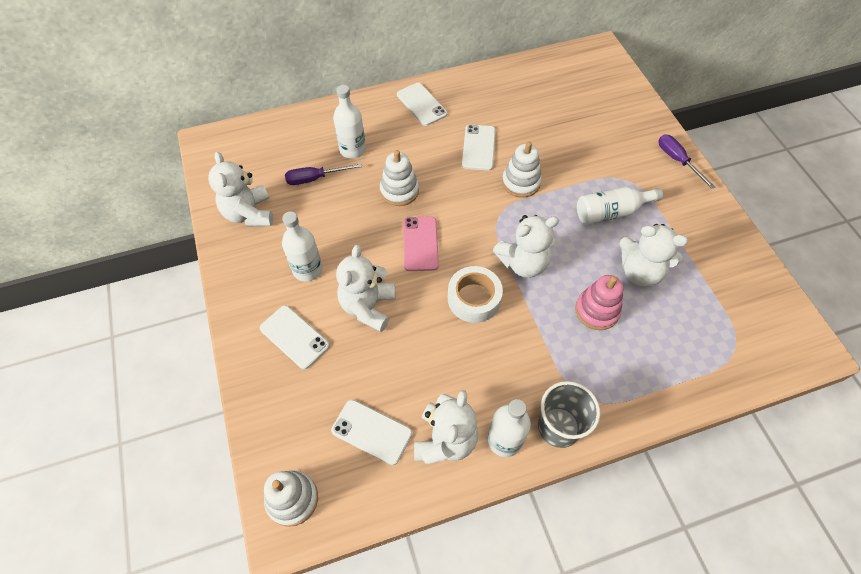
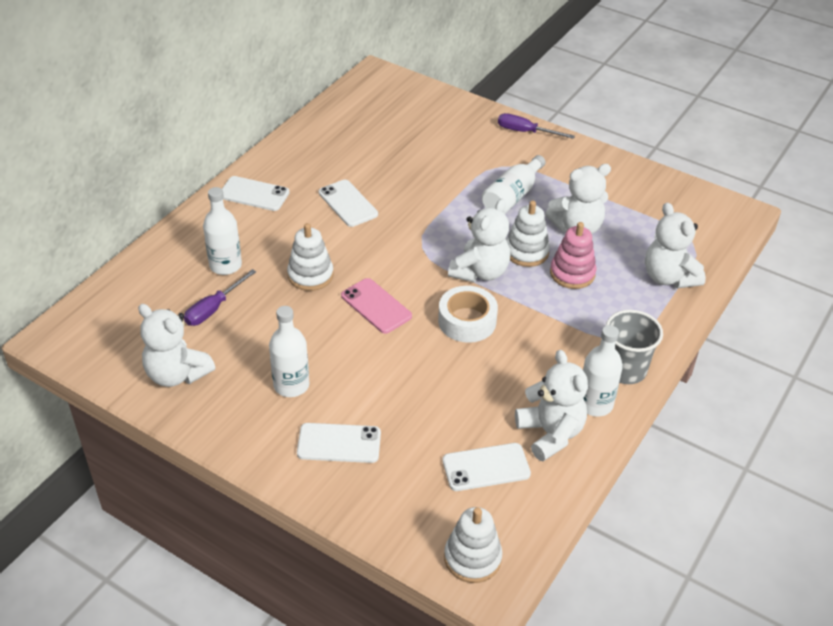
camera: 40 degrees left, 15 degrees down
white teddy bear [336,245,395,332] -> white teddy bear moved to [645,202,706,288]
white stacking toy [502,142,542,198] -> white stacking toy moved to [506,201,550,267]

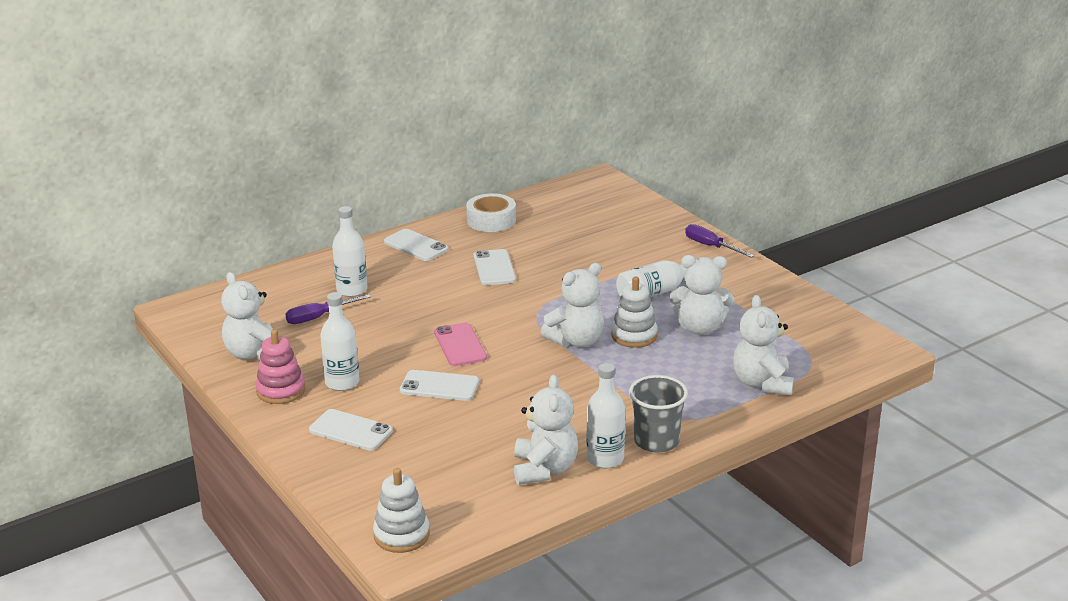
camera: 25 degrees right, 15 degrees down
white stacking toy [287,223,333,291] -> none
white tape [438,286,498,343] -> white tape moved to [466,193,516,232]
white phone [443,443,531,491] -> white phone moved to [400,370,479,401]
pink stacking toy [550,222,596,289] -> pink stacking toy moved to [256,329,306,404]

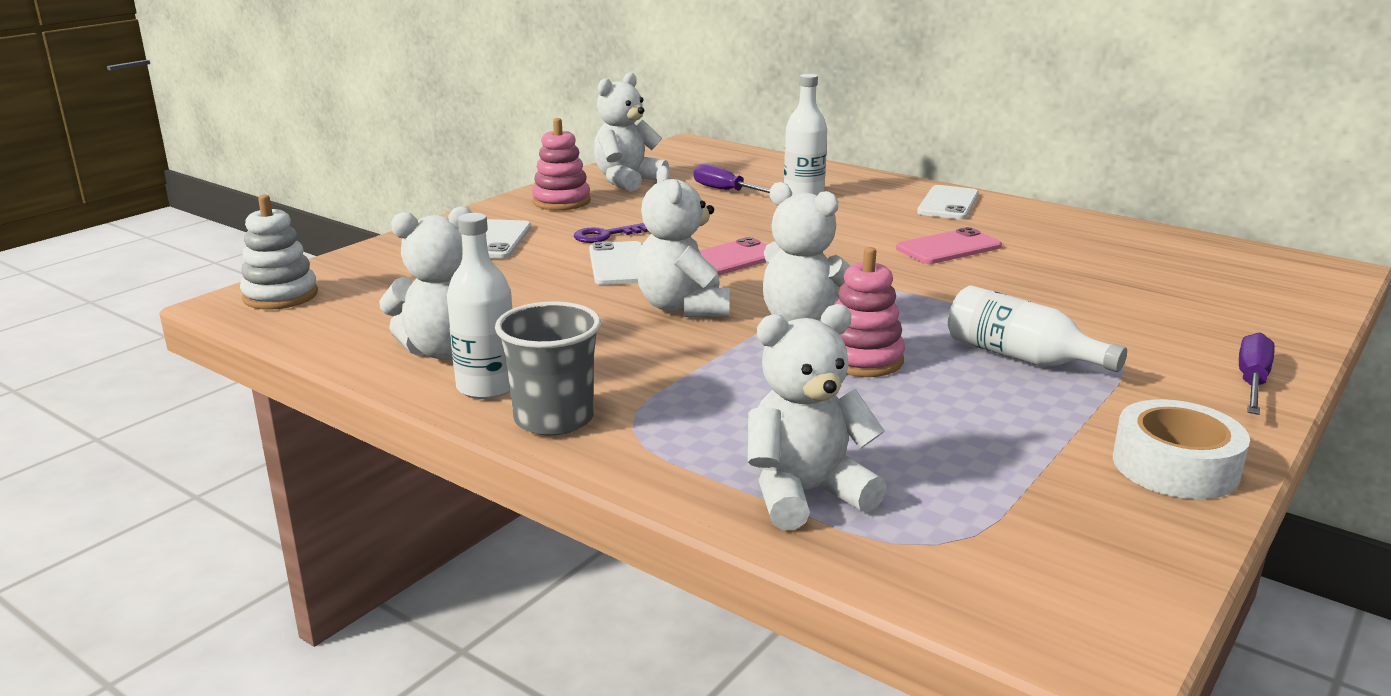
camera: 70 degrees right, 5 degrees down
white bottle [320,292,360,391] -> none
white tape [466,193,516,232] -> white tape moved to [1113,399,1250,499]
white phone [474,249,516,285] -> pink phone [896,227,1002,264]
white stacking toy [611,277,658,348] -> pink stacking toy [835,247,905,377]
white teddy bear [669,255,735,335] -> white teddy bear moved to [636,166,730,317]
none -> purple key [574,223,649,243]

